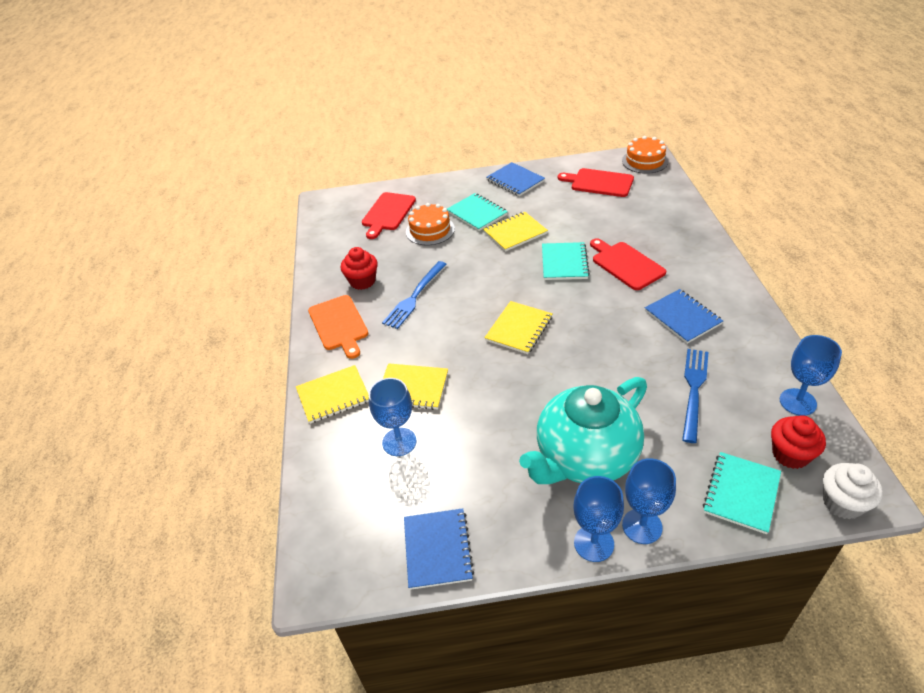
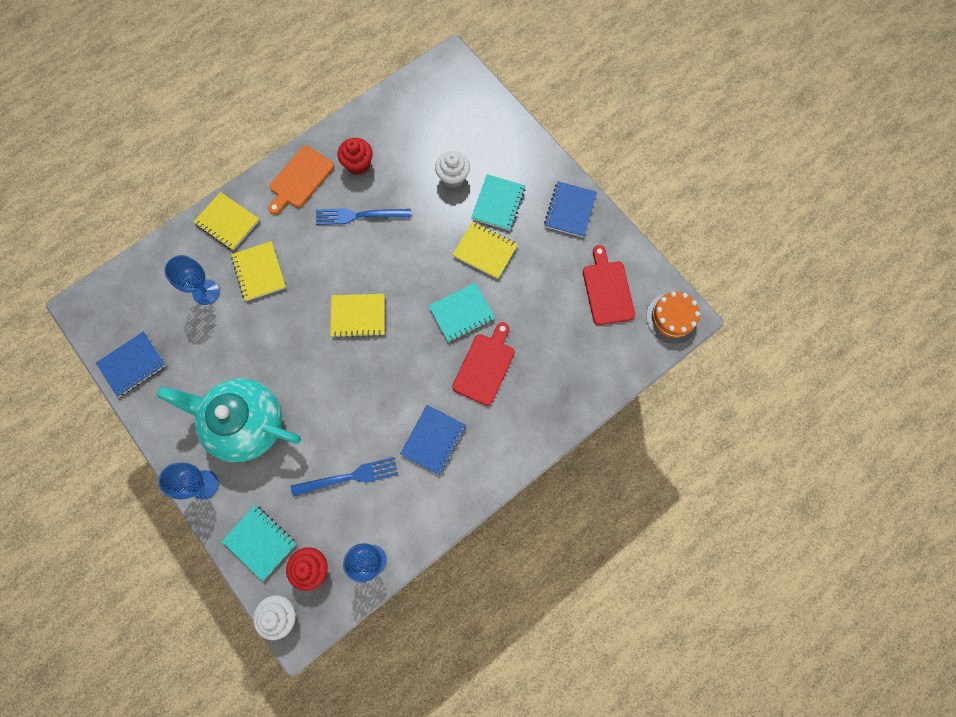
camera: 55 degrees right, 30 degrees up
red cutting board [362,192,416,239] -> none
orange cake [406,203,455,245] -> white cupcake [435,151,470,188]
blue goblet [573,476,624,562] -> none
turquoise notebook [703,452,781,534] -> turquoise notebook turned 45 degrees clockwise [222,505,296,581]

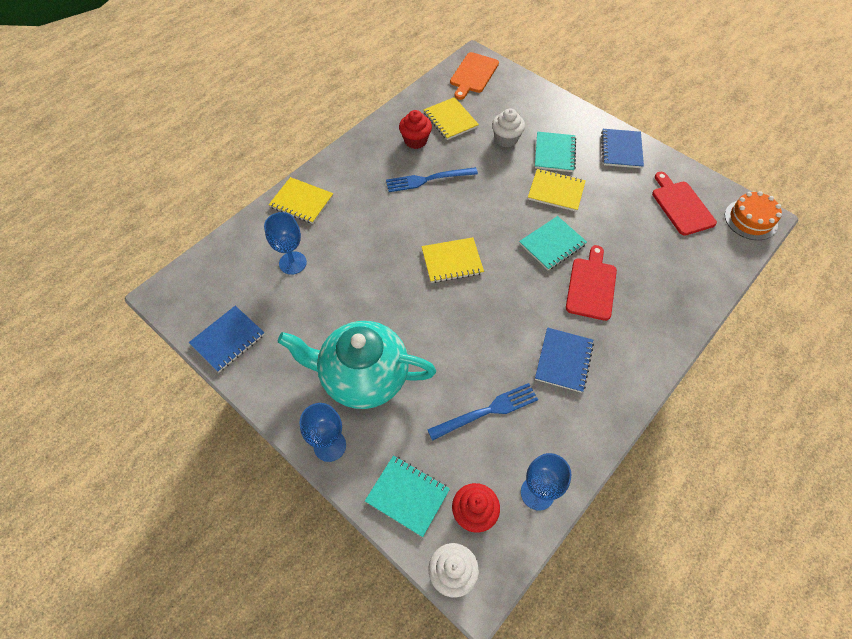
camera: 10 degrees left, 15 degrees down
yellow notebook [231,241,286,301] -> yellow notebook moved to [424,97,479,140]
orange cutting board [268,146,334,215] -> orange cutting board moved to [450,52,499,100]

